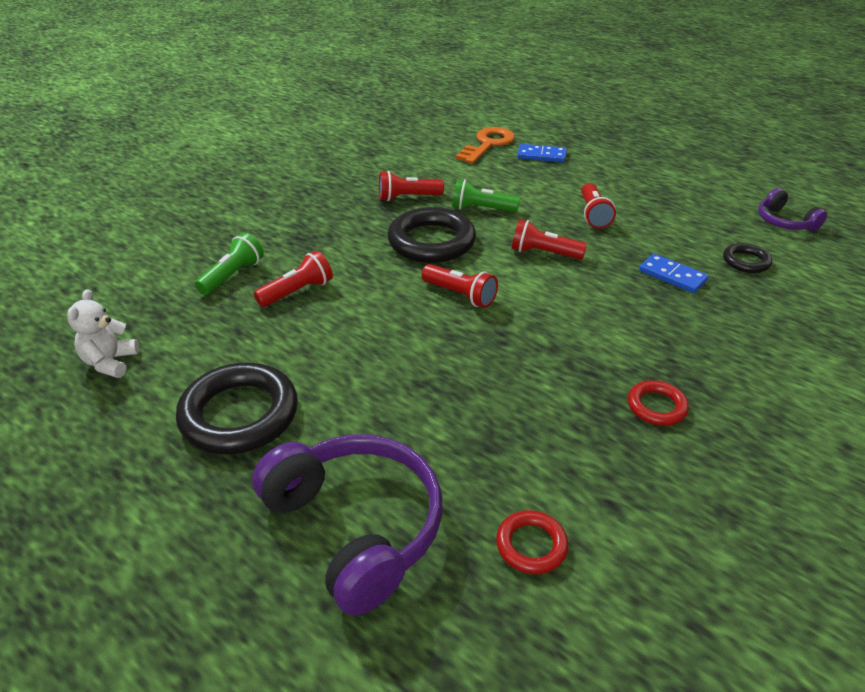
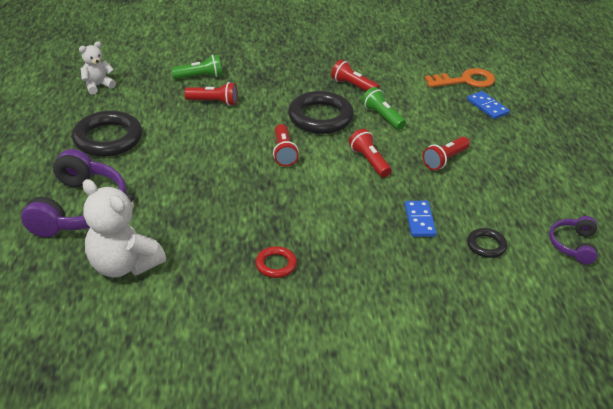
camera: 45 degrees right, 0 degrees up
red ring [496,510,568,574] -> white teddy bear [83,179,166,277]

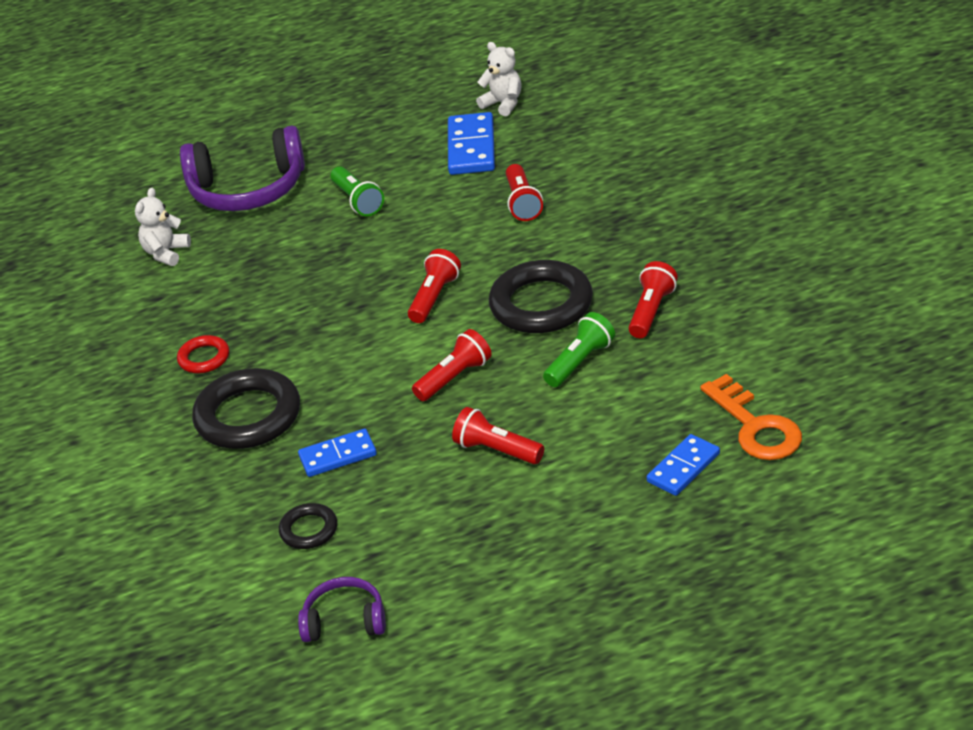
camera: 80 degrees right, 0 degrees up
black ring [72,110,142,157] -> black ring moved to [192,368,300,449]
white teddy bear [83,179,166,277] -> white teddy bear [135,188,191,266], size x0.56
green flashlight [171,55,222,79] -> green flashlight moved to [330,166,384,216]
red flashlight [273,124,299,166] -> red flashlight turned 135 degrees clockwise [408,249,461,323]
none -> blue domino [448,112,495,175]

